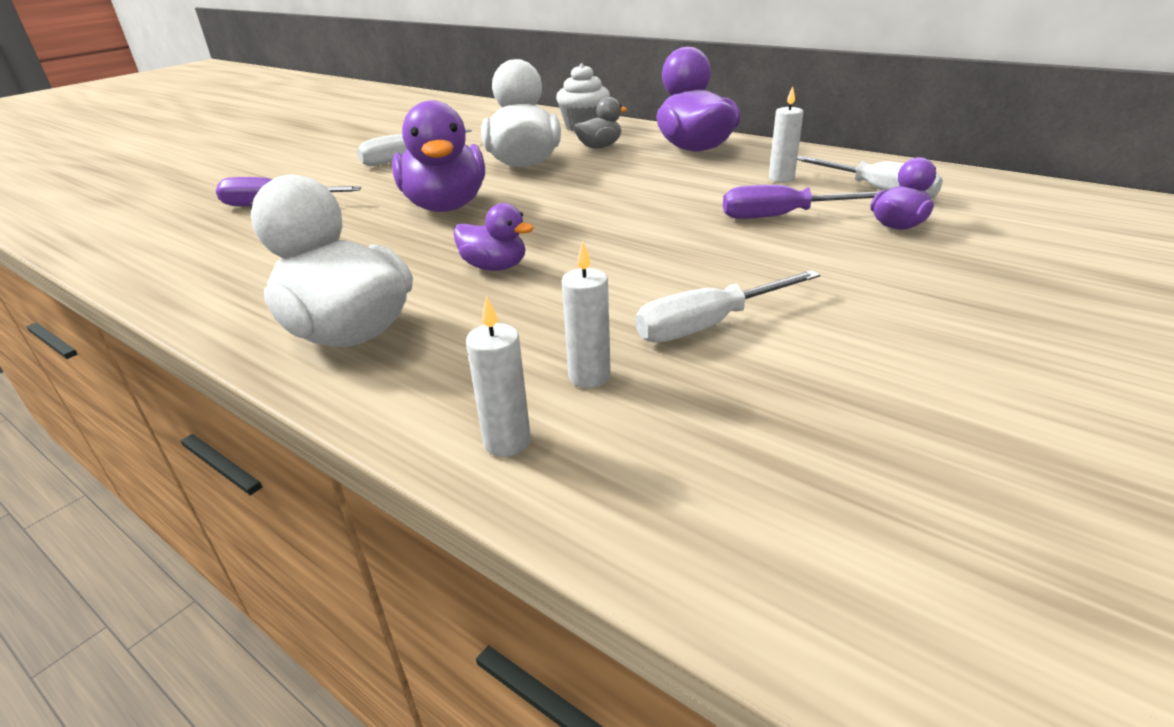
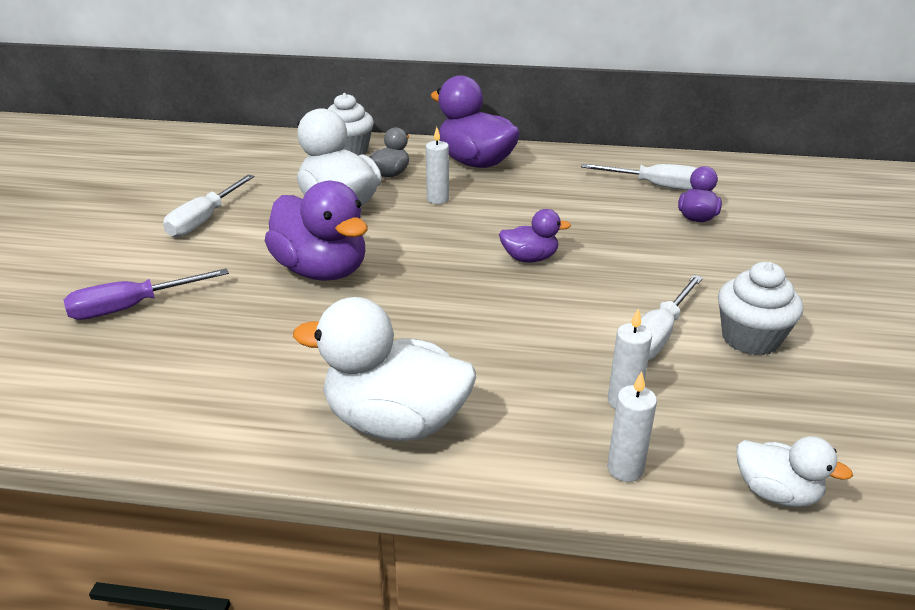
camera: 30 degrees left, 0 degrees up
purple duck [453,203,534,271] -> purple duck moved to [499,209,571,262]
purple screwdriver [723,185,878,219] -> none
white candle [769,86,804,182] -> white candle moved to [426,127,449,204]
none -> white cupcake [718,262,803,356]
none -> white duck [737,436,853,507]

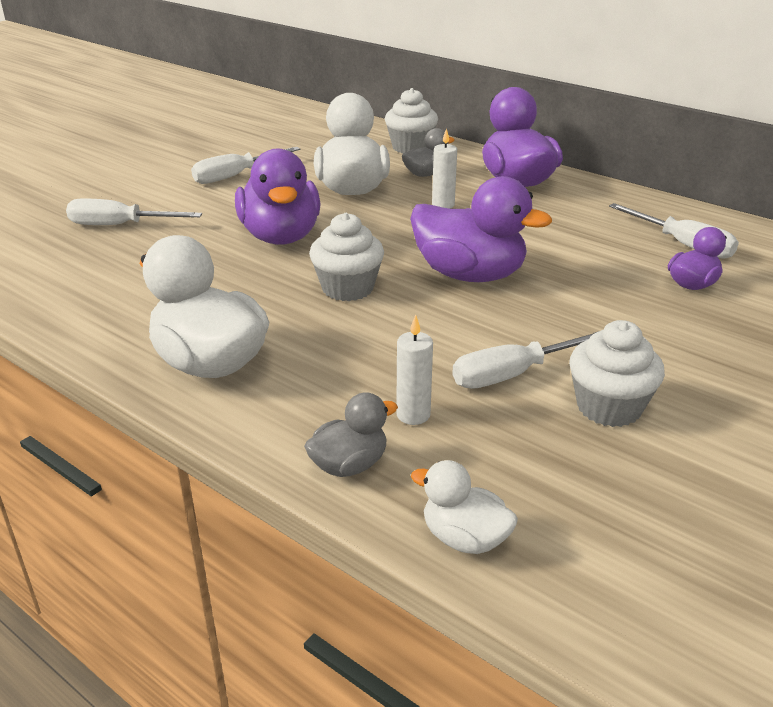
camera: 30 degrees right, 0 degrees up
purple screwdriver [63,268,229,320] -> white screwdriver [66,198,202,225]
purple duck [499,209,571,262] -> purple duck [410,176,552,282], size x1.91
white candle [607,371,657,482] -> grey duck [304,392,398,477]
white duck [737,436,853,507] -> white duck turned 150 degrees clockwise [411,460,518,554]
none -> white cupcake [309,213,384,301]

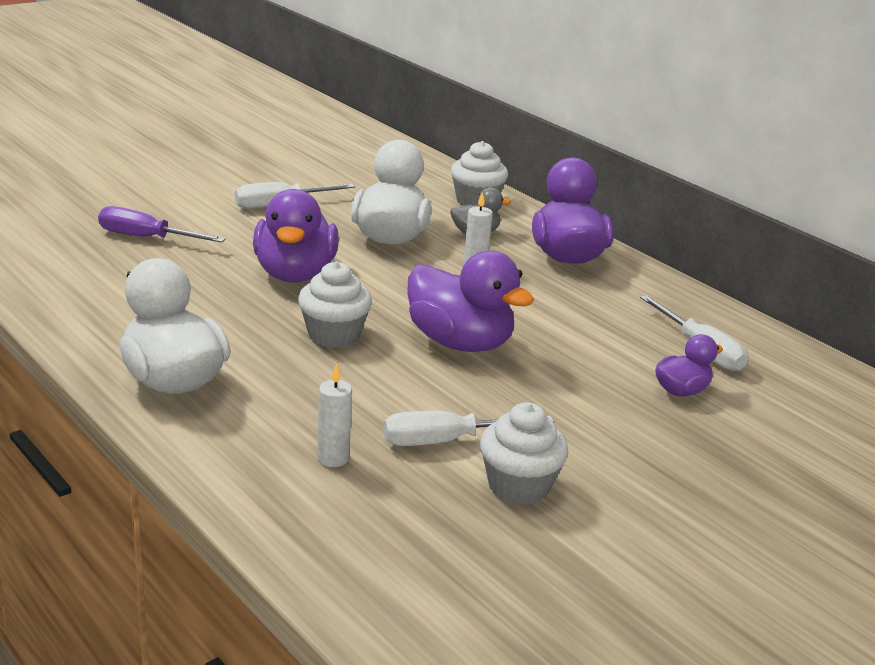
camera: 10 degrees right, 5 degrees down
white screwdriver [66,198,202,225] -> purple screwdriver [98,206,226,243]
grey duck [304,392,398,477] -> none
white duck [411,460,518,554] -> none

